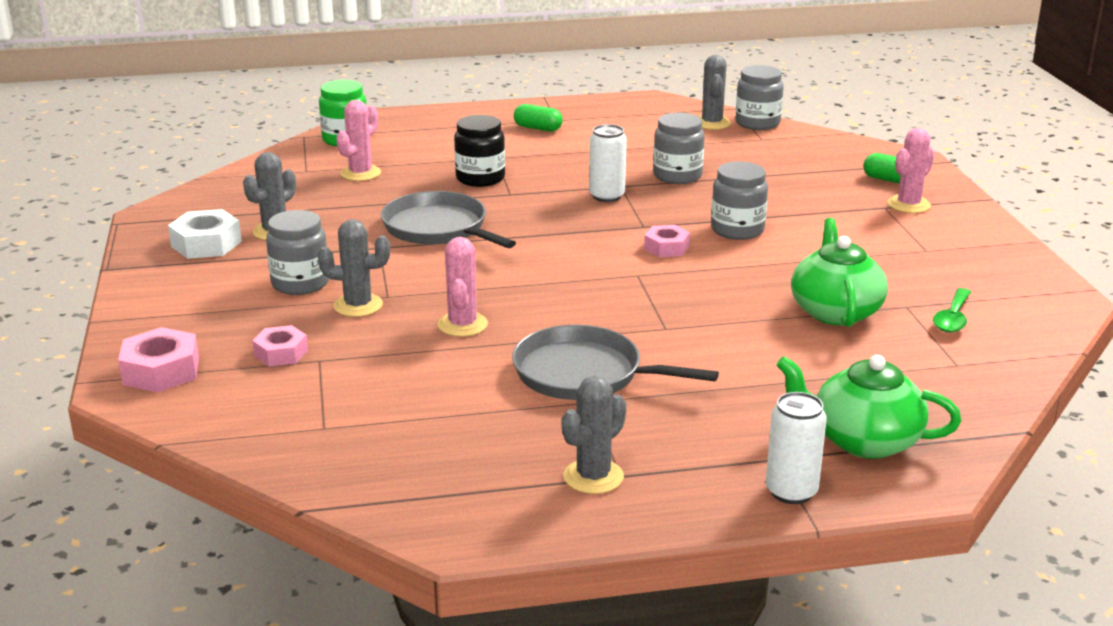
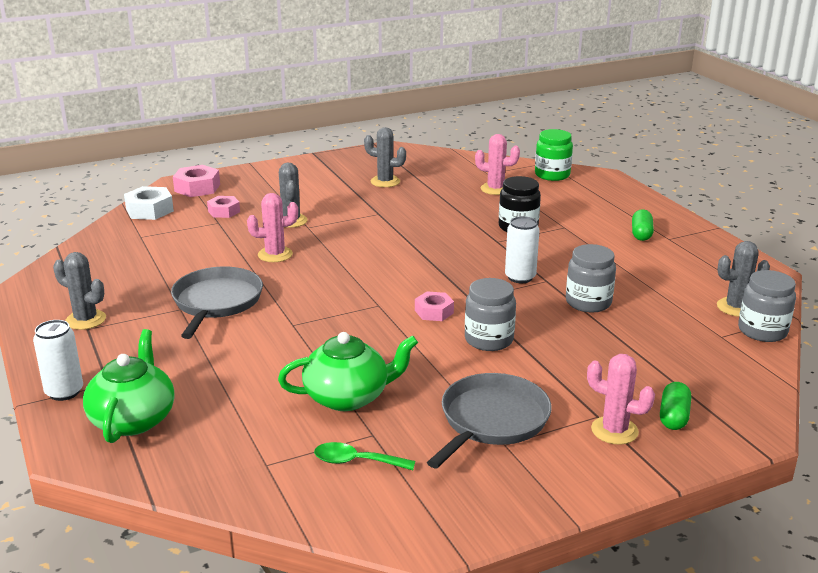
camera: 75 degrees right, 0 degrees up
white nut [168,209,242,259] -> white nut moved to [124,186,174,220]
grey jar [266,210,329,295] -> none
grey pan [381,191,516,248] -> grey pan moved to [427,373,552,469]

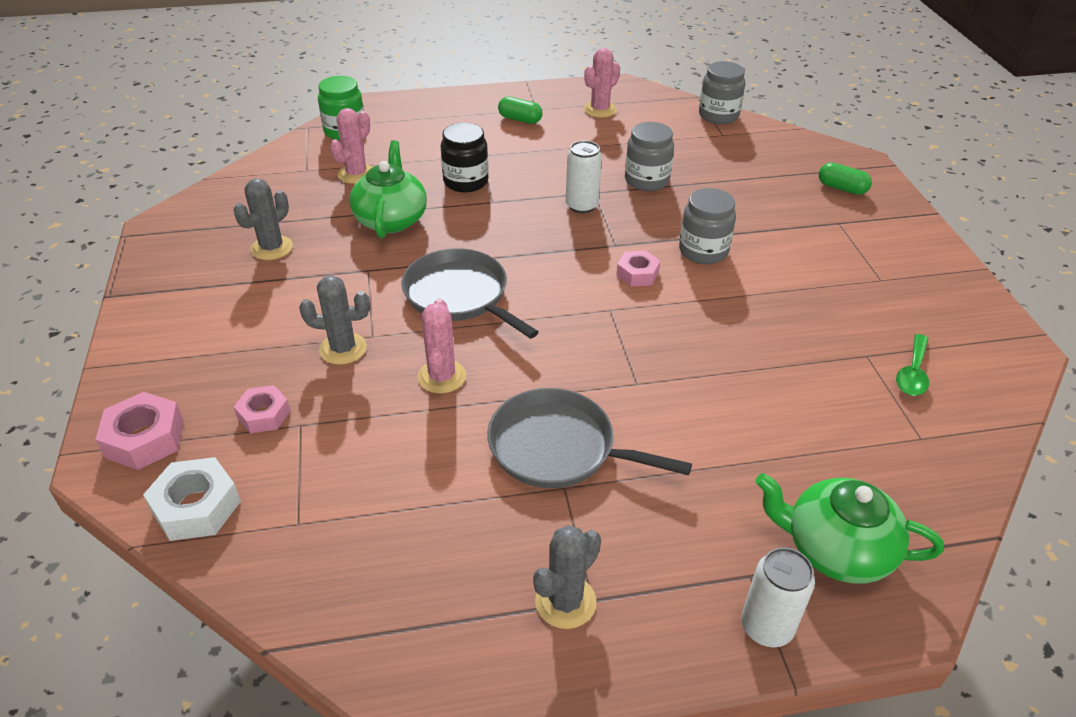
camera: 75 degrees left, 15 degrees up
green teapot [278,332,418,411] -> green teapot moved to [349,140,427,238]
grey pan [427,373,552,469] -> grey pan moved to [402,248,538,339]
pink cactus [587,354,655,445] -> pink cactus moved to [584,48,620,118]
grey cactus [717,241,770,317] -> none

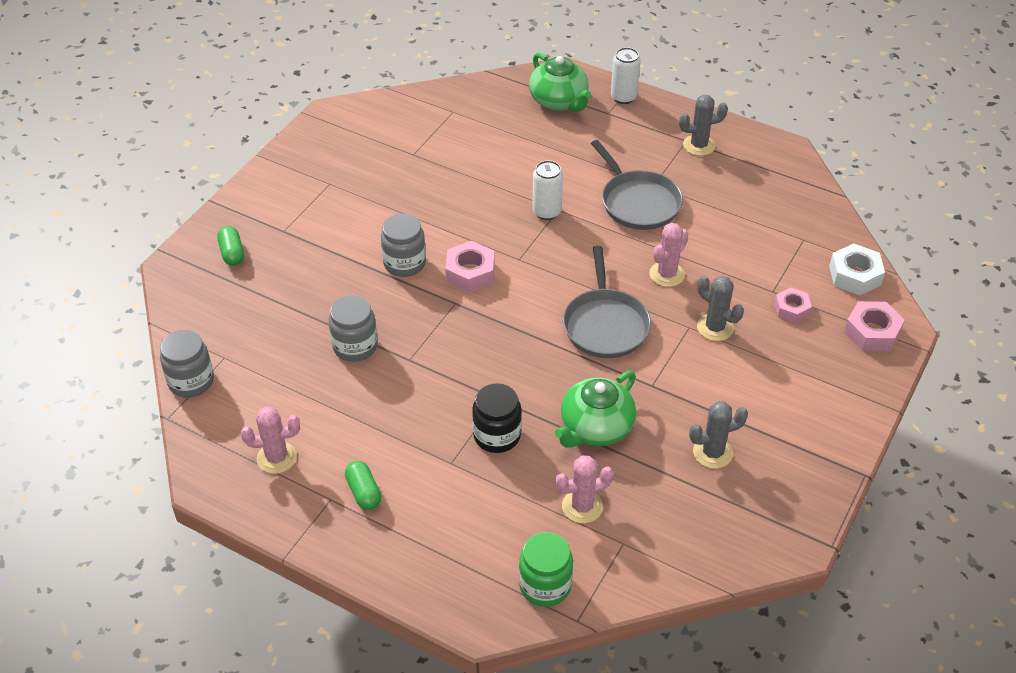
camera: 140 degrees left, 5 degrees up
white can [566,140,602,213] -> white can moved to [532,160,563,220]
pink nut [616,250,660,287] -> pink nut [445,241,495,293], size x1.51
green spoon [896,334,929,396] -> none

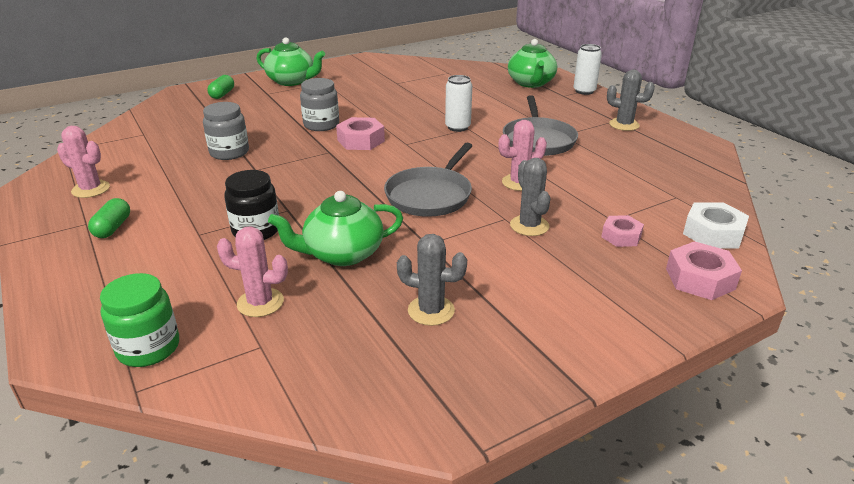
camera: 30 degrees right, 15 degrees down
grey jar [160,330,214,398] -> none
none -> green teapot [257,37,325,86]

